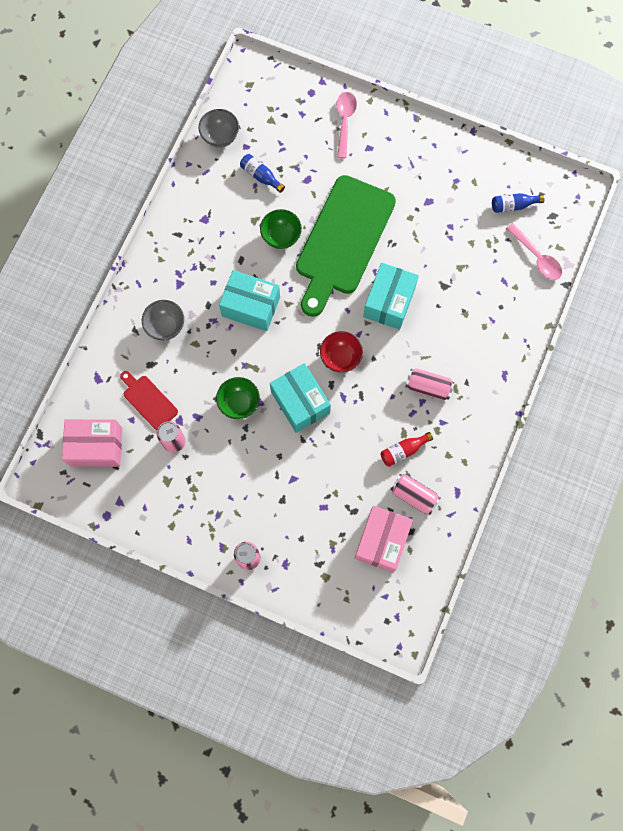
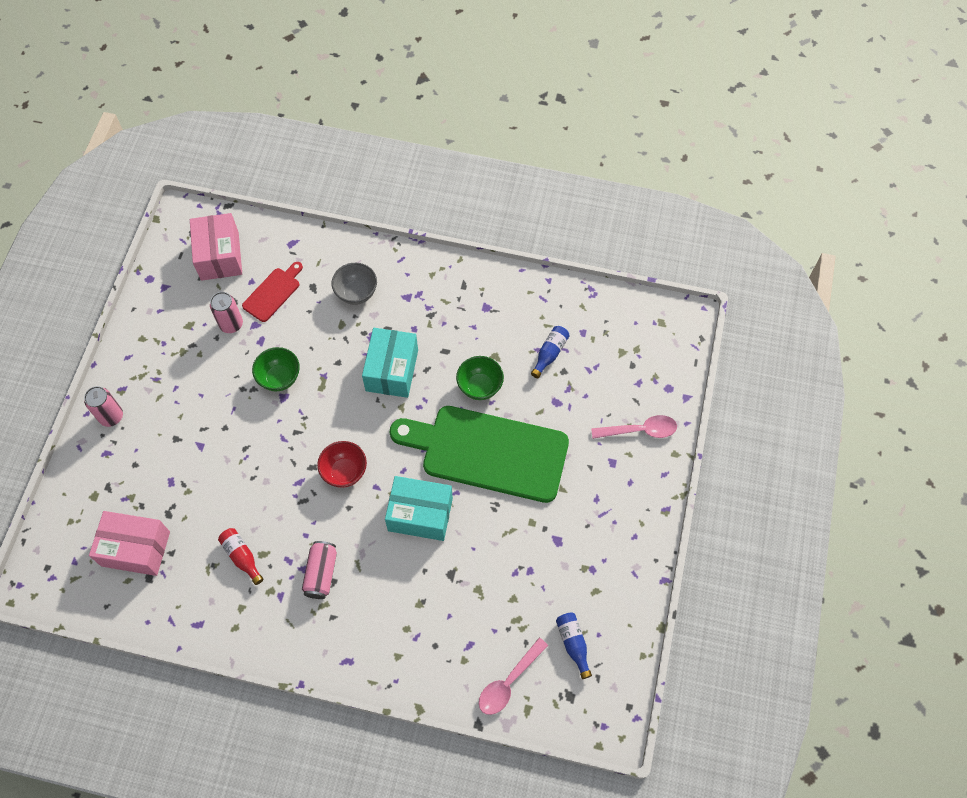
camera: 80 degrees right, 10 degrees down
grey bowl [199,109,239,148] -> none
turquoise box [270,363,331,433] -> none
pink can [391,474,440,514] -> none

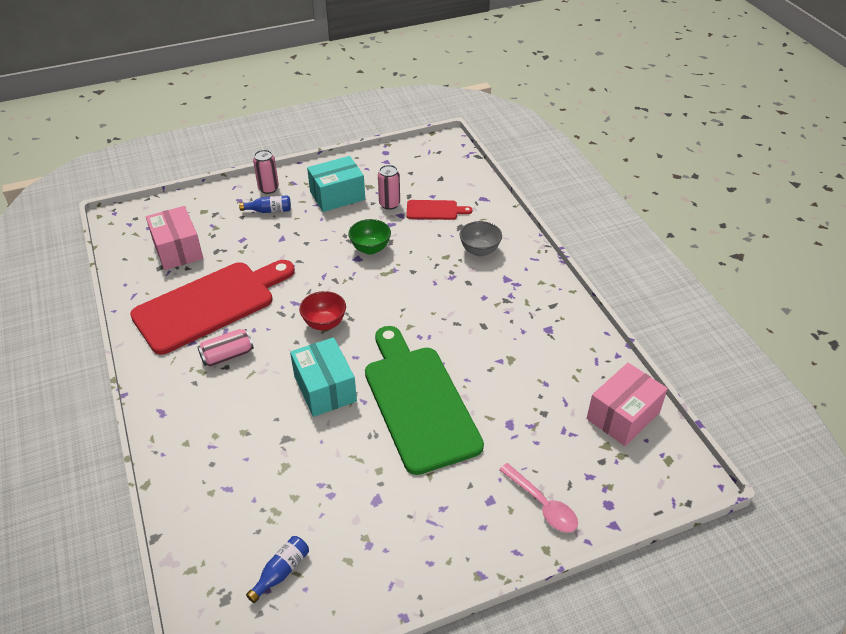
camera: 55 degrees right, 20 degrees down
pink box [190,213,242,281] -> pink box moved to [587,363,668,446]
red bottle [218,528,264,585] -> red cutting board [130,260,295,355]
turquoise box [362,328,418,398] -> turquoise box moved to [307,156,365,212]
green bowl [456,356,504,400] -> none
pink spoon [479,638,548,715] -> none
blue bottle [531,326,570,378] -> blue bottle moved to [239,195,291,213]

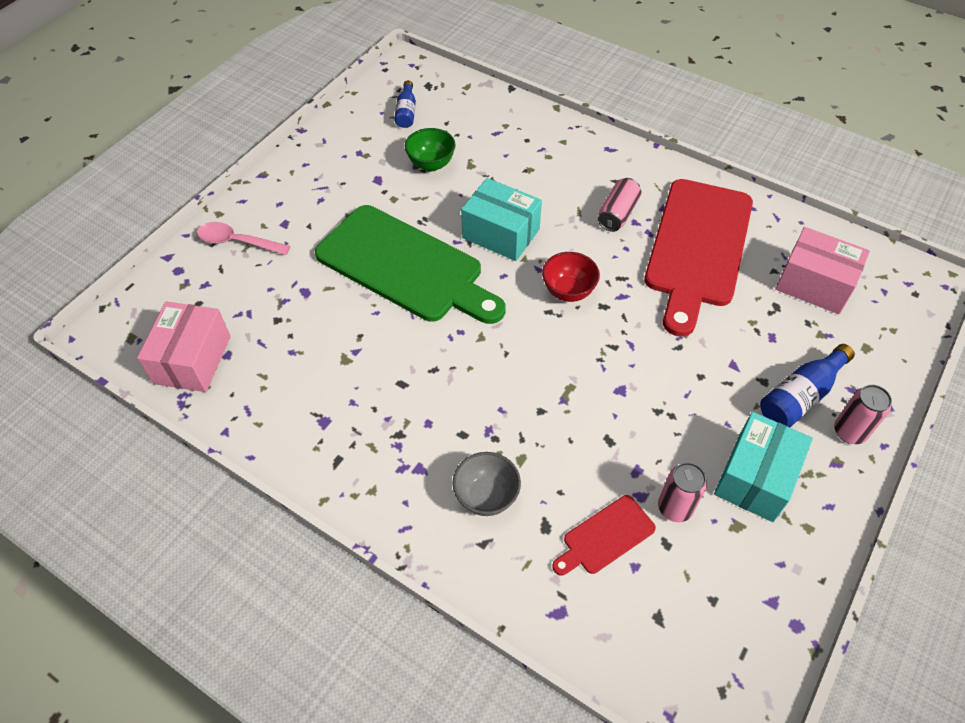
camera: 145 degrees right, 10 degrees up
blue bottle [239,195,291,213] -> blue bottle [760,344,855,428], size x1.53
green bowl [348,219,391,255] -> green bowl moved to [405,128,456,171]

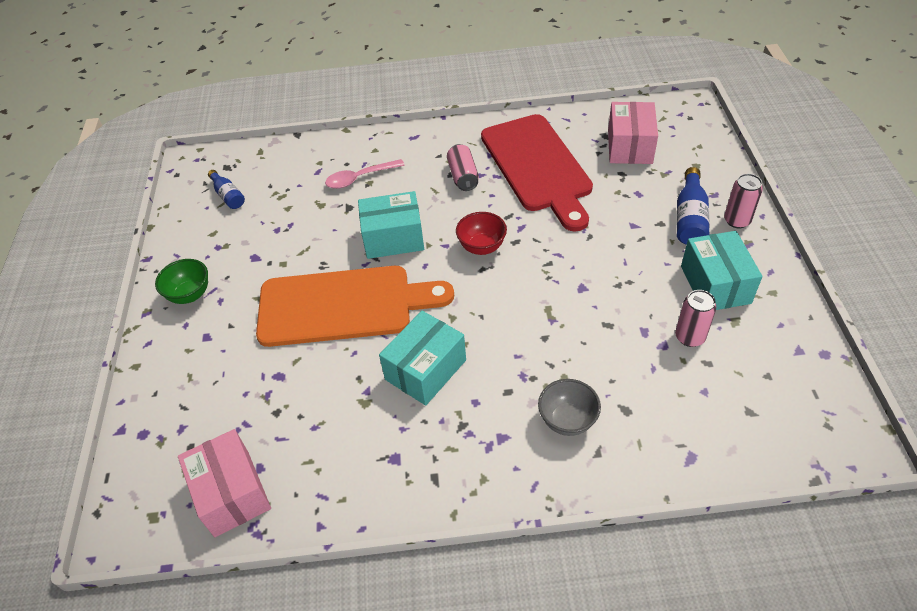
camera: 35 degrees left, 5 degrees down
pink spoon [197,222,290,255] -> pink spoon moved to [325,159,405,189]
green cutting board [315,205,506,324] -> orange cutting board [256,266,454,347]
green bowl [405,128,456,171] -> green bowl moved to [155,259,208,304]
red cutting board [552,495,656,575] -> none
pink box [775,227,870,314] -> pink box turned 75 degrees counterclockwise [608,102,658,164]
none -> turquoise box [379,311,466,406]

